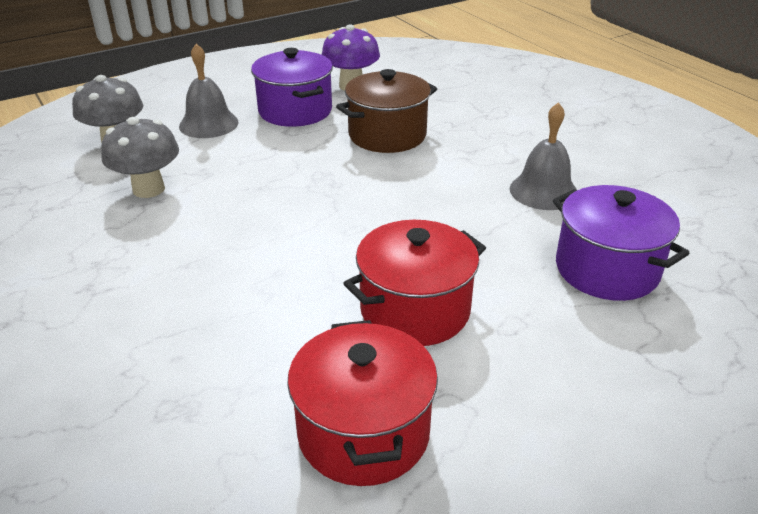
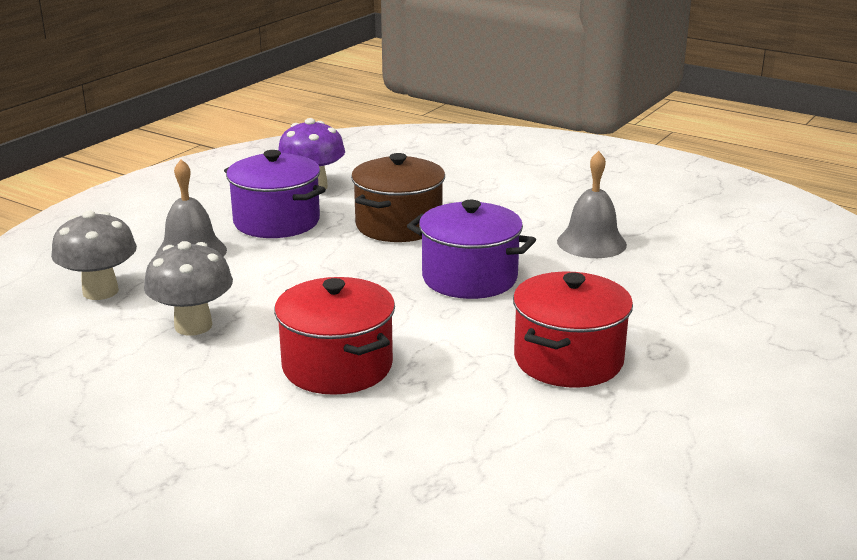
camera: 25 degrees left, 10 degrees down
red pot [287,320,438,486] -> red pot moved to [274,277,395,395]
purple pot [553,185,689,301] -> purple pot moved to [407,200,536,299]

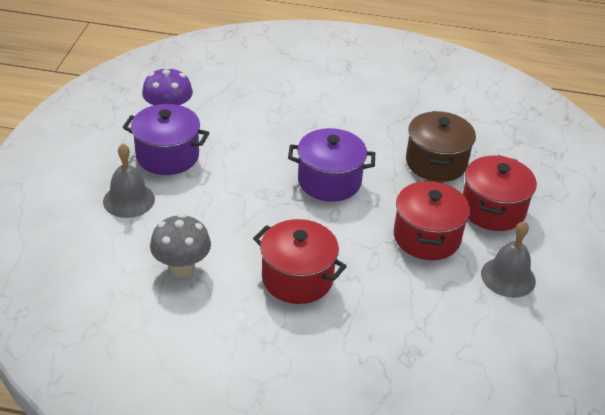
camera: 25 degrees left, 15 degrees up
grey mushroom [51,210,137,300] -> none
brown pot [351,153,445,242] -> brown pot moved to [406,111,476,182]
grey bell [557,151,627,258] -> grey bell moved to [481,221,536,298]
none -> red pot [463,155,537,231]

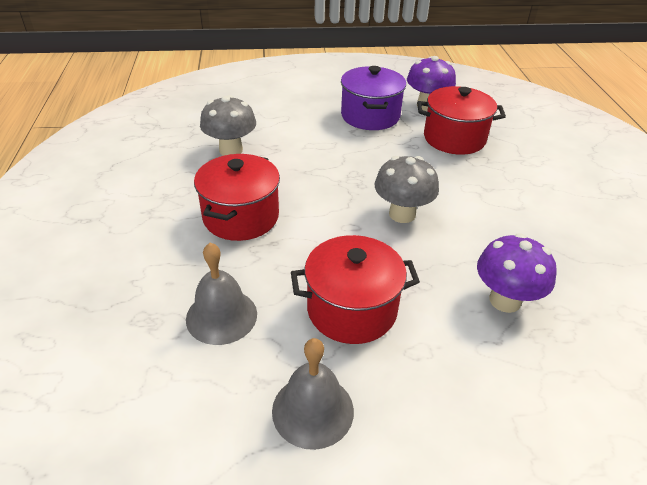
camera: 75 degrees right, 0 degrees up
grey bell [103,144,155,218] -> grey bell moved to [186,243,257,345]
purple pot [288,128,375,202] -> grey mushroom [375,156,439,223]
brown pot [406,111,476,182] -> purple mushroom [477,233,557,313]
red pot [463,155,537,231] -> red pot moved to [417,86,506,155]

